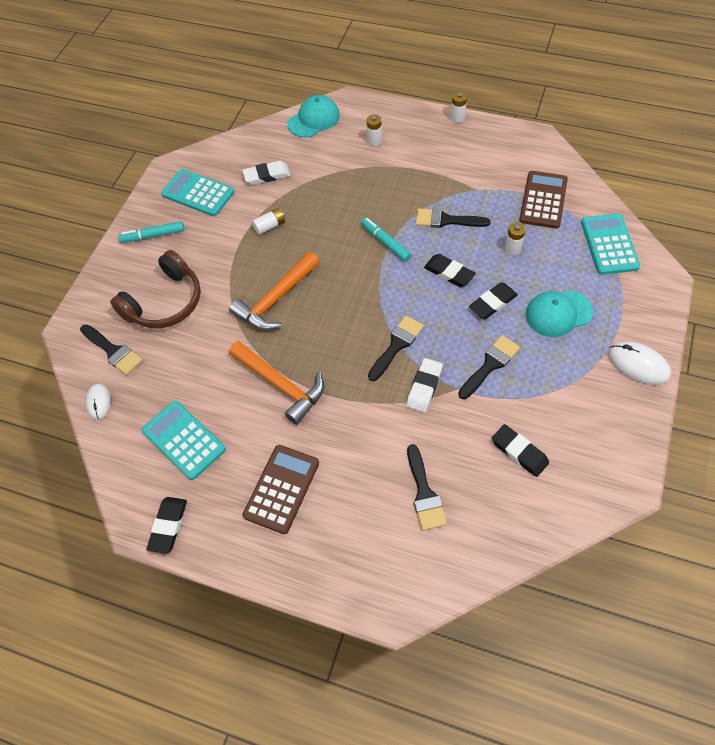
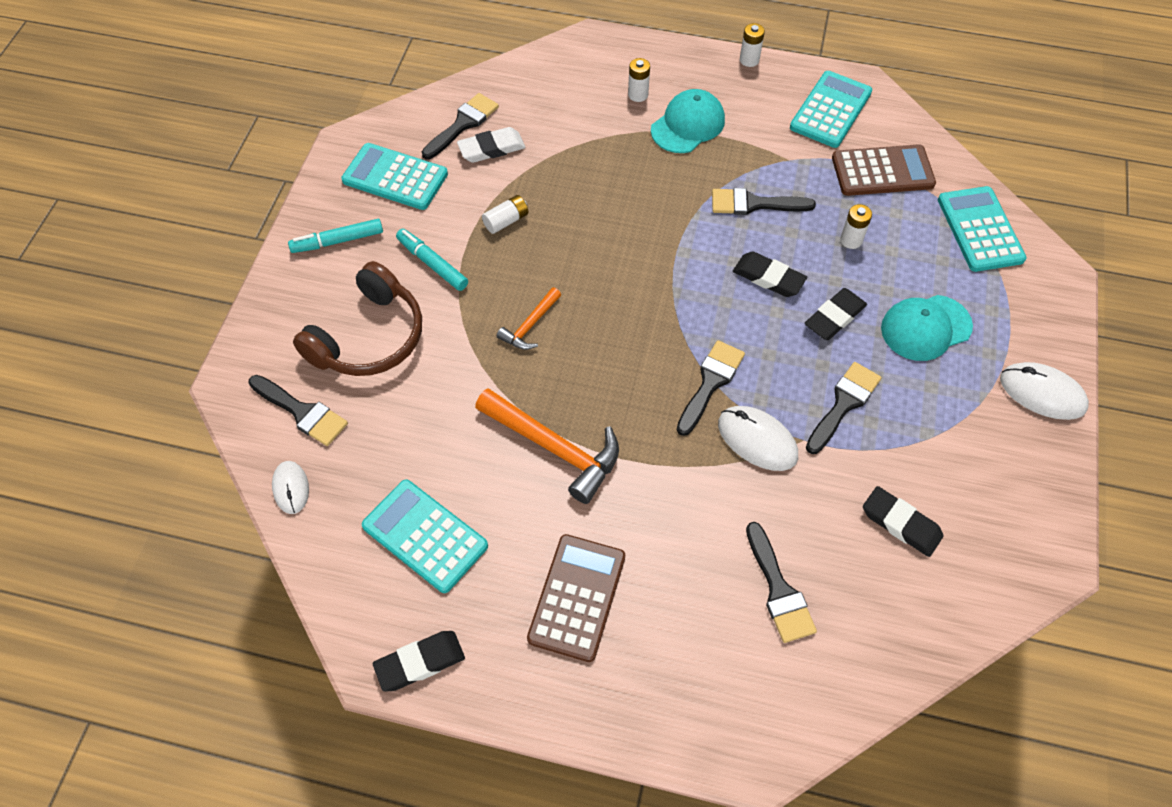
camera: 10 degrees left, 0 degrees up
black eraser [147,497,187,554] -> black eraser turned 60 degrees clockwise [373,631,465,692]
orange hammer [229,252,320,330] -> orange hammer [497,287,561,350], size x0.54
turquoise cap [287,95,340,138] -> turquoise cap moved to [651,89,725,153]
turquoise marker [361,217,412,262] -> turquoise marker moved to [396,229,468,291]
white eraser [406,358,443,412] -> white mouse [718,406,798,471]
brown calculator [519,171,568,229] -> brown calculator turned 75 degrees clockwise [832,145,936,196]
none -> black brush [422,93,499,159]
none -> turquoise calculator [790,71,872,148]

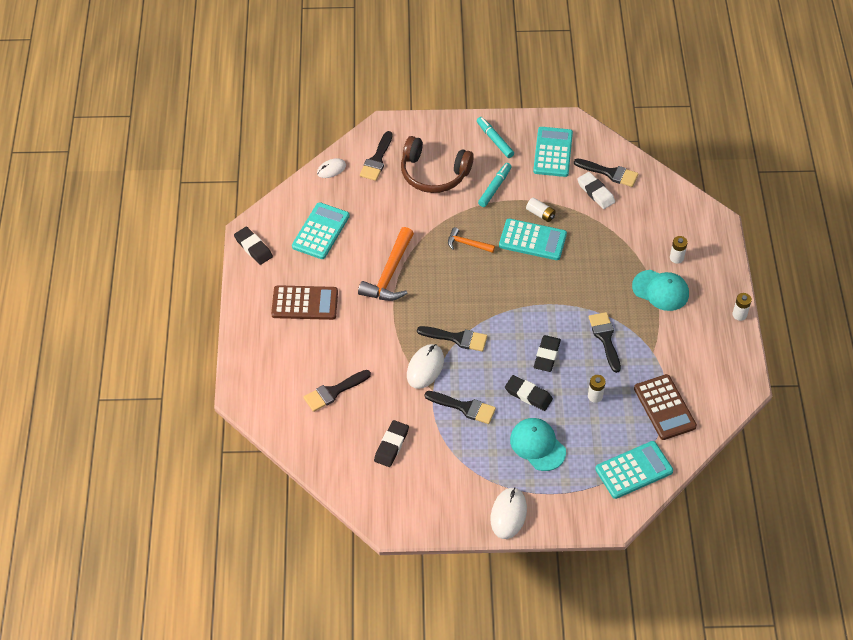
camera: 75 degrees right, 5 degrees down
turquoise calculator [790,71,872,148] -> turquoise calculator moved to [499,219,567,260]

